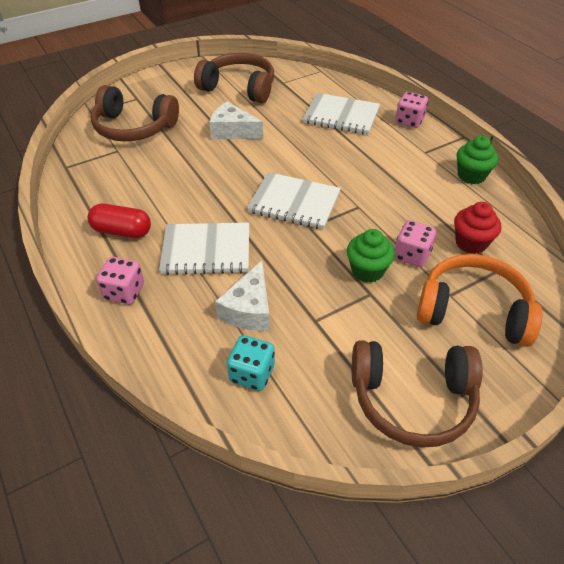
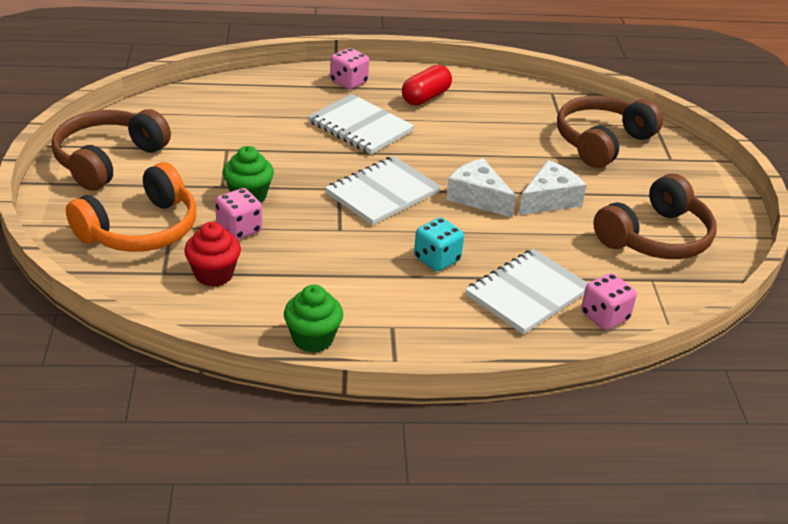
camera: 115 degrees right, 10 degrees down
white notebook [159,223,249,275] -> white notebook turned 75 degrees counterclockwise [308,94,414,155]
white cheese [215,261,270,331] -> white cheese moved to [446,158,516,218]
turquoise dice [227,335,275,391] -> turquoise dice moved to [414,217,464,271]
pink dice [395,92,428,128] -> pink dice moved to [581,273,637,330]

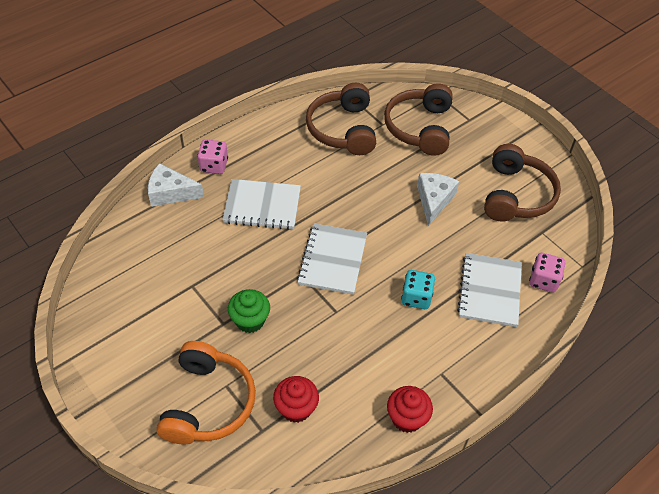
camera: 35 degrees left, 15 degrees up
brown headphones [51,109,171,191] -> brown headphones moved to [306,83,376,155]
pink dice [215,188,262,240] -> none
green cupcake [284,285,343,353] -> red cupcake [387,386,433,433]
red capsule [402,65,452,106] -> none
white cheese [446,158,516,218] -> white cheese moved to [148,163,204,207]

